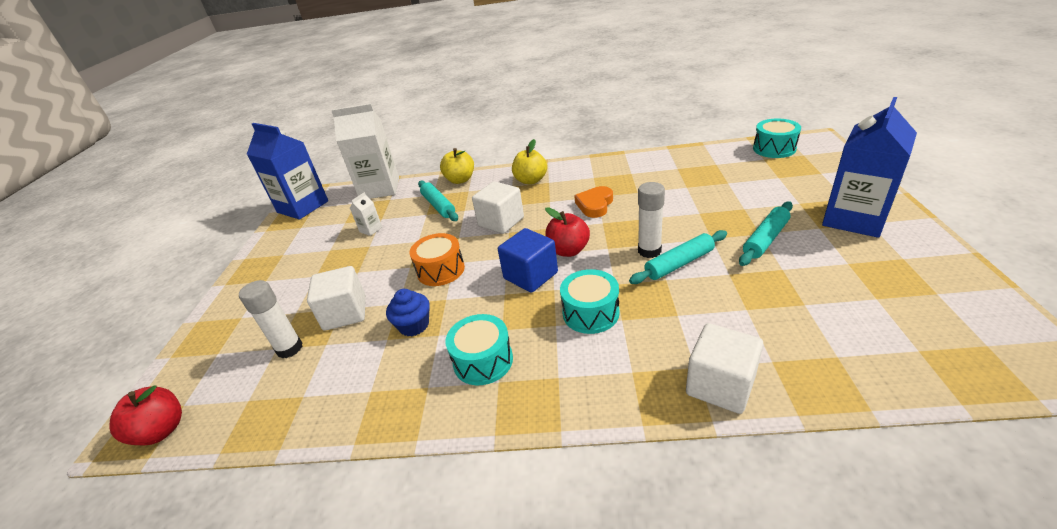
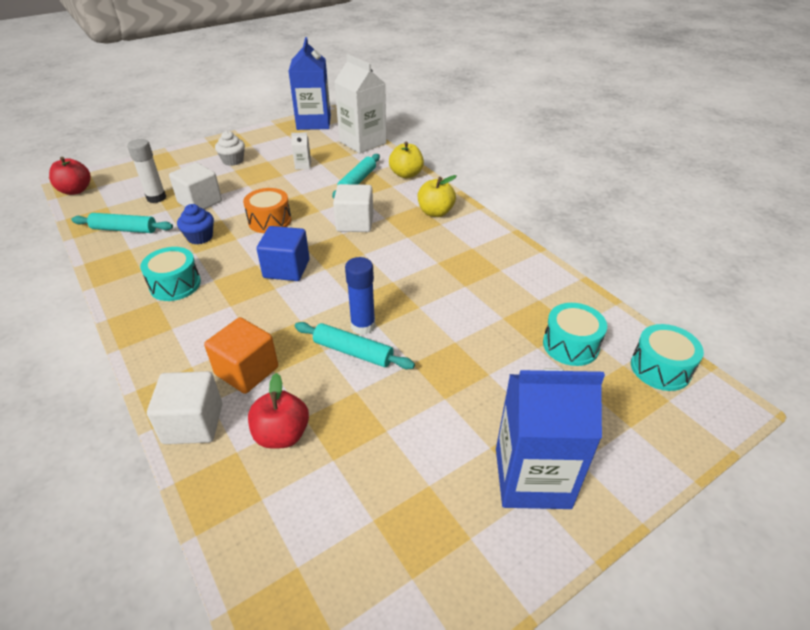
camera: 50 degrees right, 5 degrees up
red apple [545,207,590,257] -> red apple moved to [248,373,309,449]
turquoise drum [560,269,619,334] -> turquoise drum moved to [543,303,607,366]
orange heart [574,186,613,218] -> none
white glue stick [638,182,665,258] -> blue glue stick [345,257,375,335]
turquoise rolling pin [739,202,793,266] -> turquoise rolling pin moved to [71,213,173,233]
none -> orange cube [204,317,278,394]
none -> white cupcake [215,131,245,166]

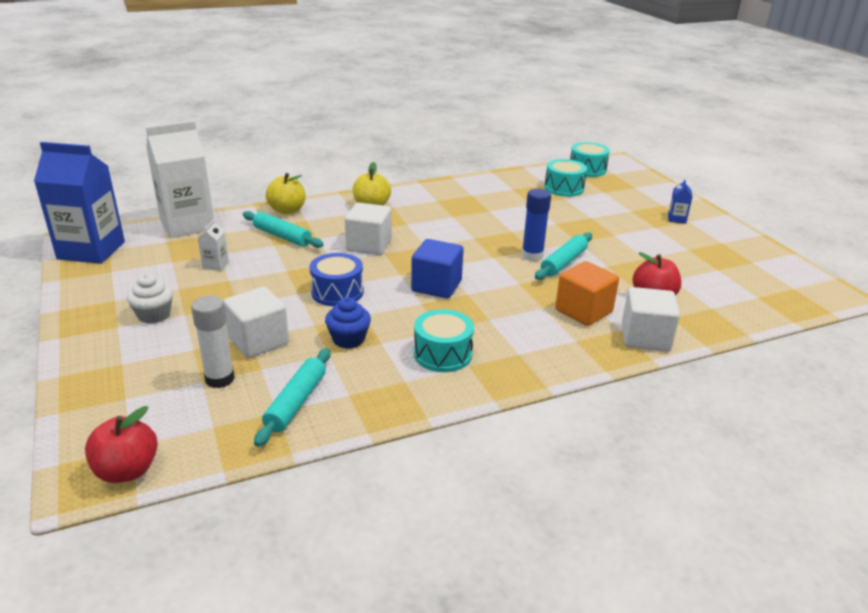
camera: 80 degrees left, 10 degrees down
orange drum [243,188,291,233] -> blue drum [309,253,364,306]
blue carton [496,368,605,509] -> blue carton [668,179,693,224], size x0.40

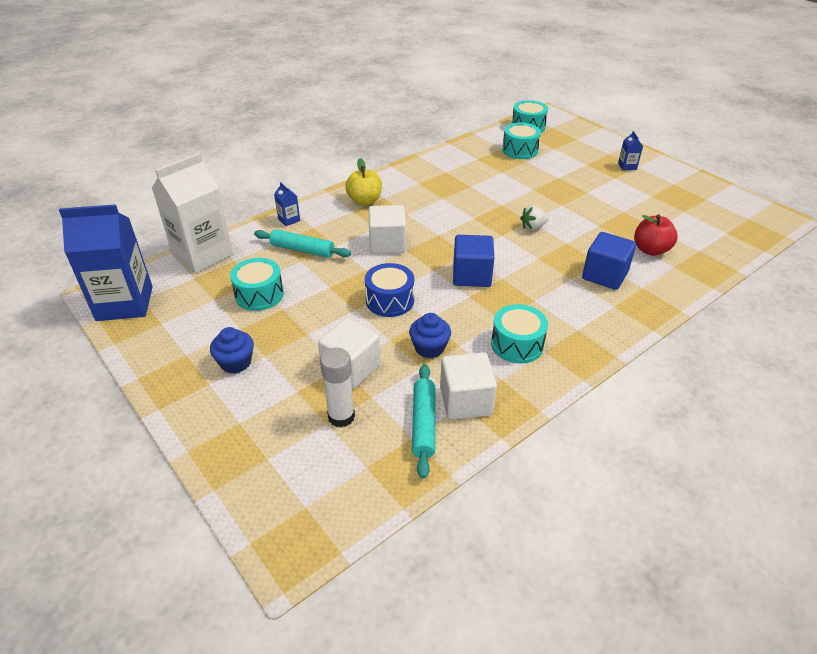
camera: 15 degrees left, 10 degrees up
red apple [85,406,158,483] -> none
white cupcake [127,274,173,324] -> blue cupcake [210,327,254,374]
white carton [197,220,229,271] -> turquoise drum [230,258,284,311]
yellow apple [266,173,305,214] -> blue carton [274,182,300,226]
blue glue stick [522,189,551,261] -> white strawberry [520,206,549,231]
turquoise rolling pin [535,232,592,280] -> none
orange cube [555,261,619,326] -> blue cube [582,232,636,290]
white cube [622,287,680,351] -> white cube moved to [440,352,497,420]

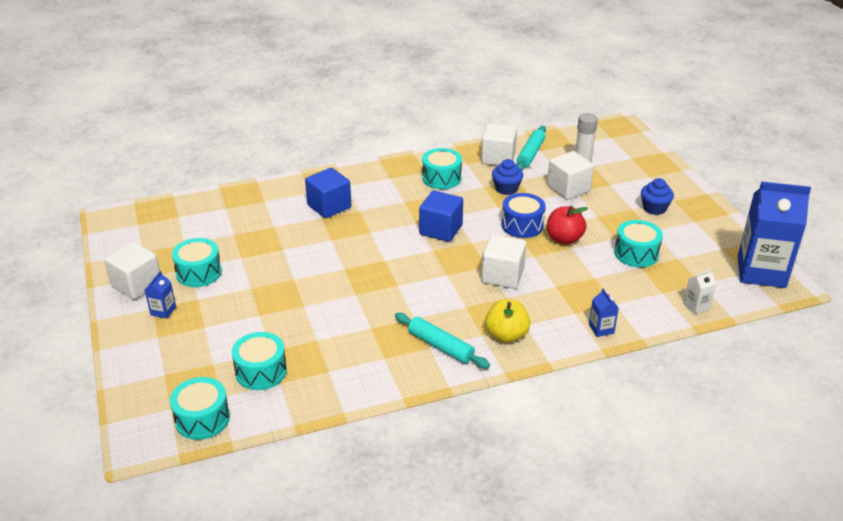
camera: 160 degrees left, 5 degrees down
white carton [152,153,233,273] -> white carton [683,269,716,314], size x0.40
turquoise rolling pin [254,229,351,258] -> turquoise rolling pin moved to [395,313,490,368]
white strawberry [520,206,549,231] -> none
red apple [634,214,677,256] -> red apple moved to [547,206,588,245]
none -> white cube [104,242,160,300]
none -> turquoise drum [172,238,222,287]

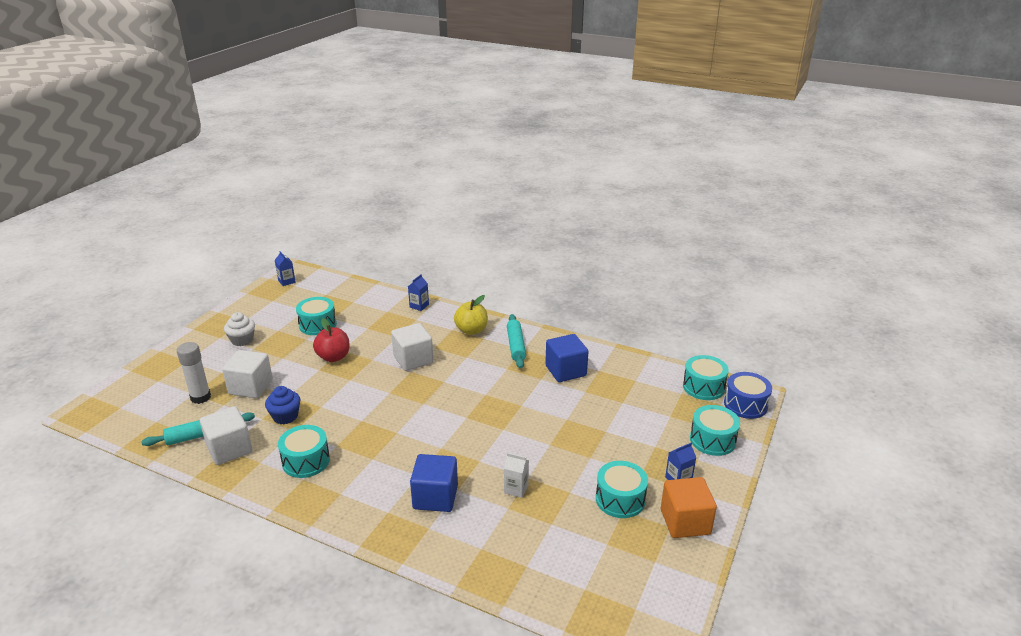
camera: 135 degrees left, 5 degrees down
white cube [104,242,160,300] -> orange cube [661,477,717,538]
turquoise drum [232,332,287,390] -> turquoise drum moved to [690,405,740,456]
blue cube [419,191,463,242] -> blue cube moved to [545,334,588,382]
blue drum [501,193,546,238] -> blue drum moved to [724,372,772,419]
blue cupcake [641,178,674,215] -> white cupcake [224,312,255,346]
white carton [683,269,716,314] -> white carton moved to [504,453,529,498]
blue carton [738,181,811,288] -> blue carton [275,251,296,286], size x0.40

